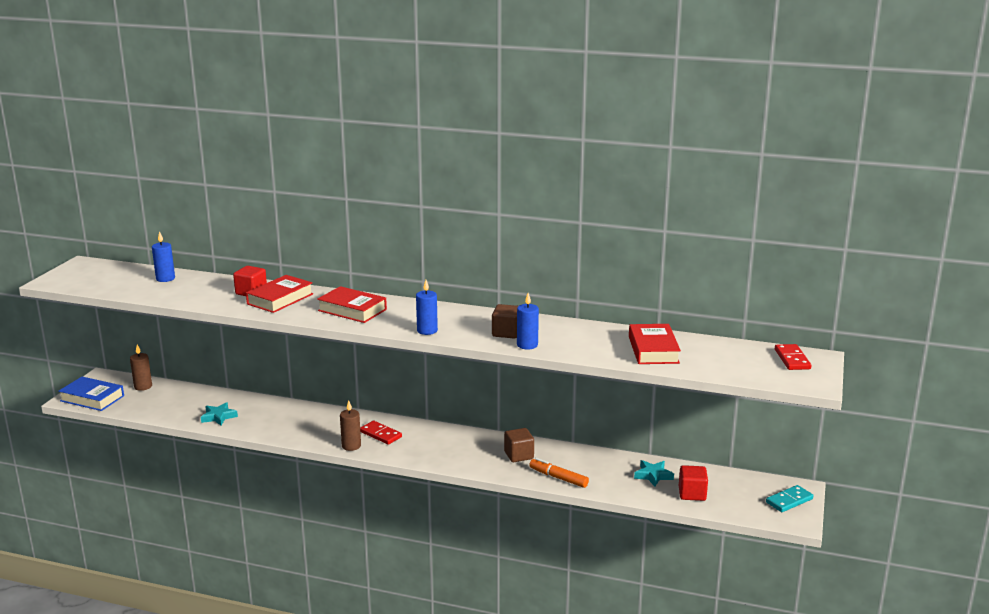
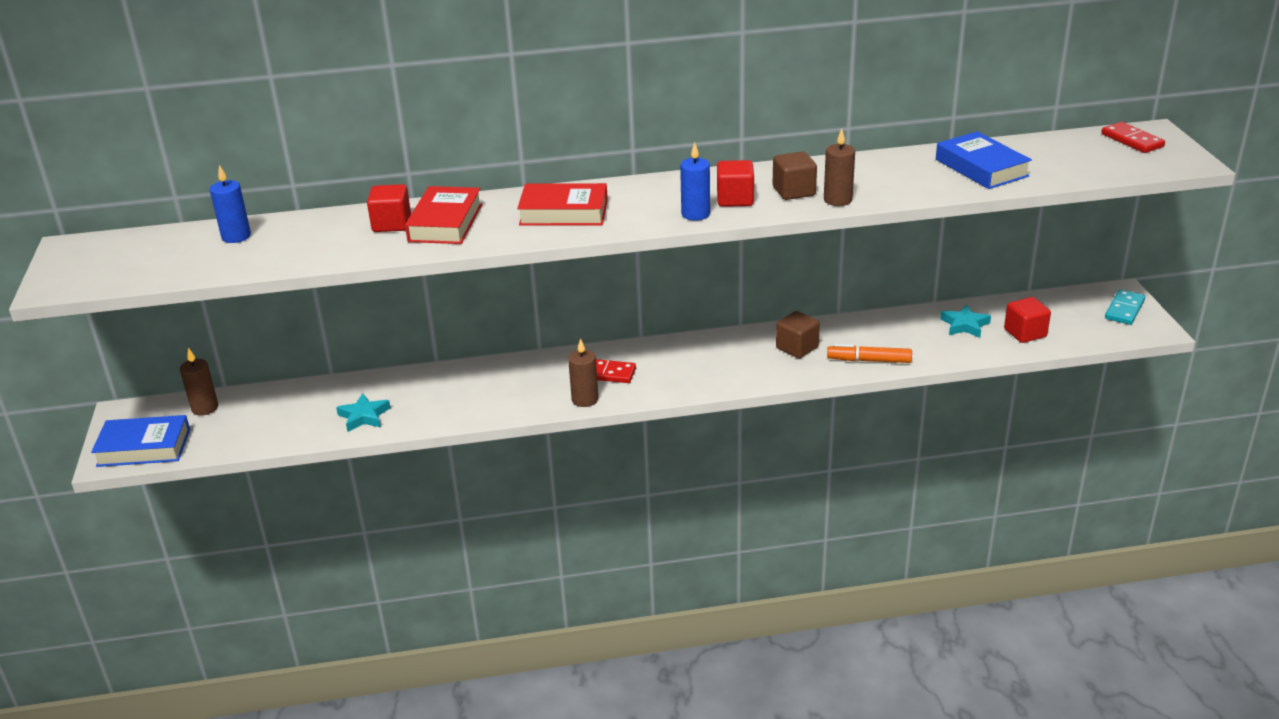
camera: 25 degrees left, 10 degrees up
blue candle [517,293,539,349] -> brown candle [824,128,855,206]
red book [629,324,681,364] -> blue book [936,131,1032,189]
none -> red cube [717,160,754,207]

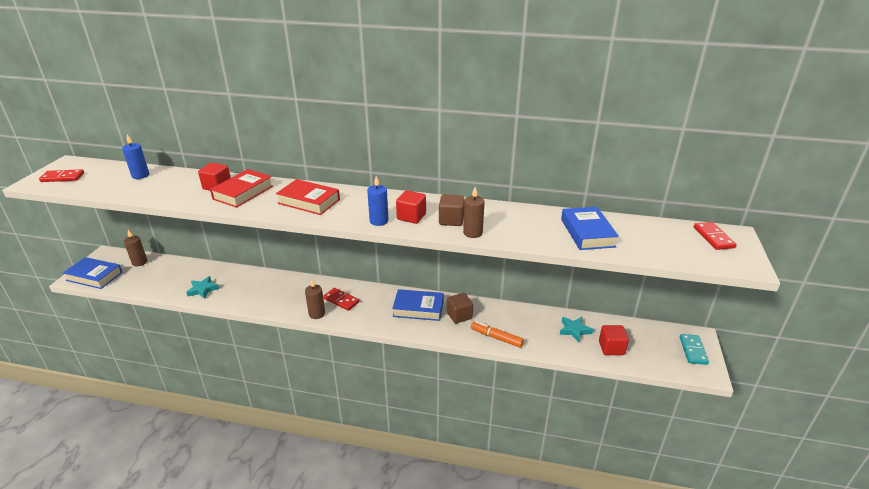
camera: 20 degrees right, 0 degrees up
turquoise domino [1105,289,1145,325] -> turquoise domino turned 45 degrees counterclockwise [680,334,709,365]
none -> red domino [39,169,84,182]
none -> blue book [392,289,444,321]

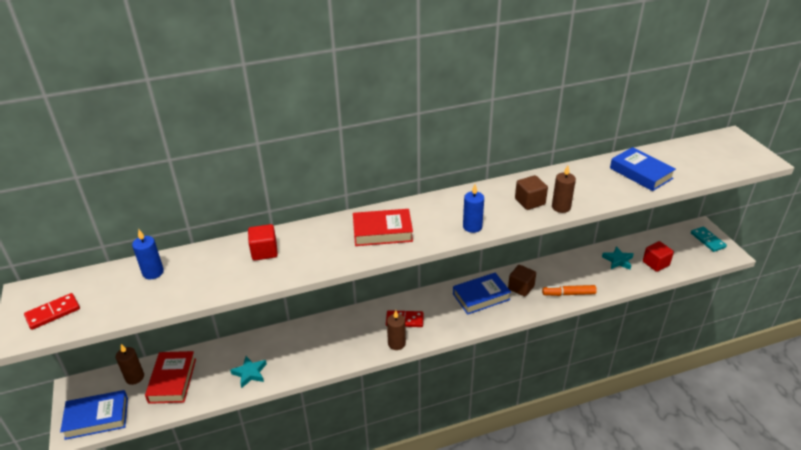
camera: 30 degrees left, 5 degrees up
red book [210,169,273,208] -> red book moved to [145,351,196,404]
red cube [396,190,426,224] -> none
red domino [694,222,737,250] -> none

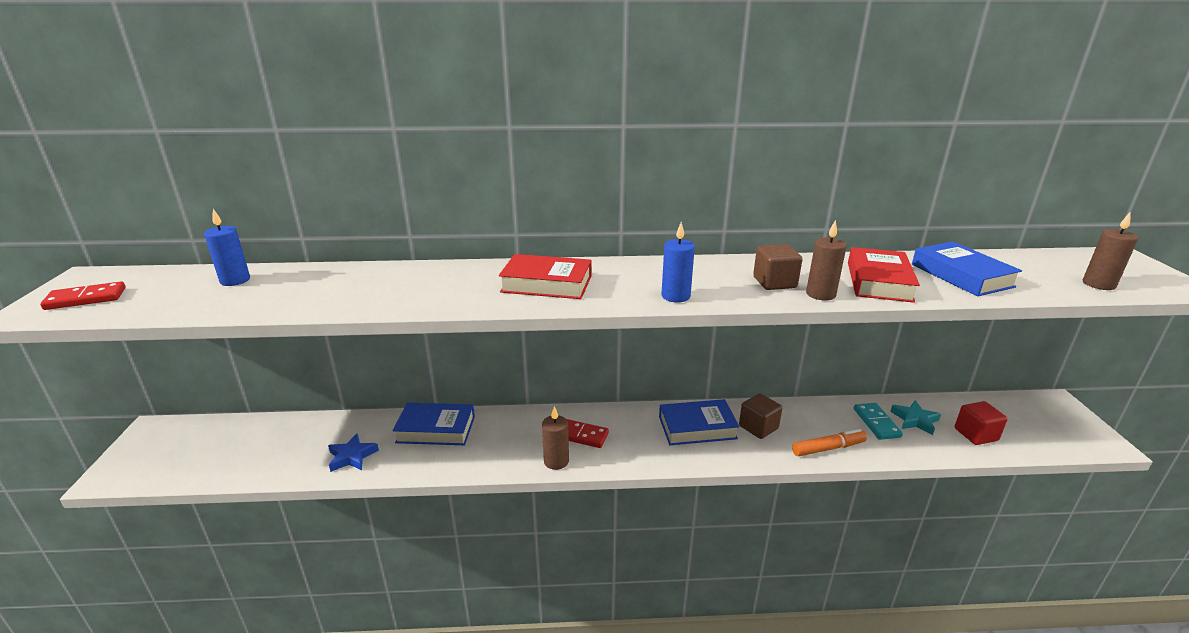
camera: 15 degrees right, 10 degrees down
blue book [60,390,128,440] -> blue book moved to [393,403,475,445]
brown candle [116,344,144,385] -> brown candle moved to [1083,212,1138,290]
red book [145,351,196,404] -> red book moved to [848,247,920,303]
turquoise star [230,356,267,388] -> blue star [328,433,379,472]
red cube [248,224,278,261] -> none
orange marker [542,285,597,296] -> orange marker turned 150 degrees clockwise [792,429,867,457]
turquoise domino [691,226,727,252] -> turquoise domino moved to [854,403,903,440]

